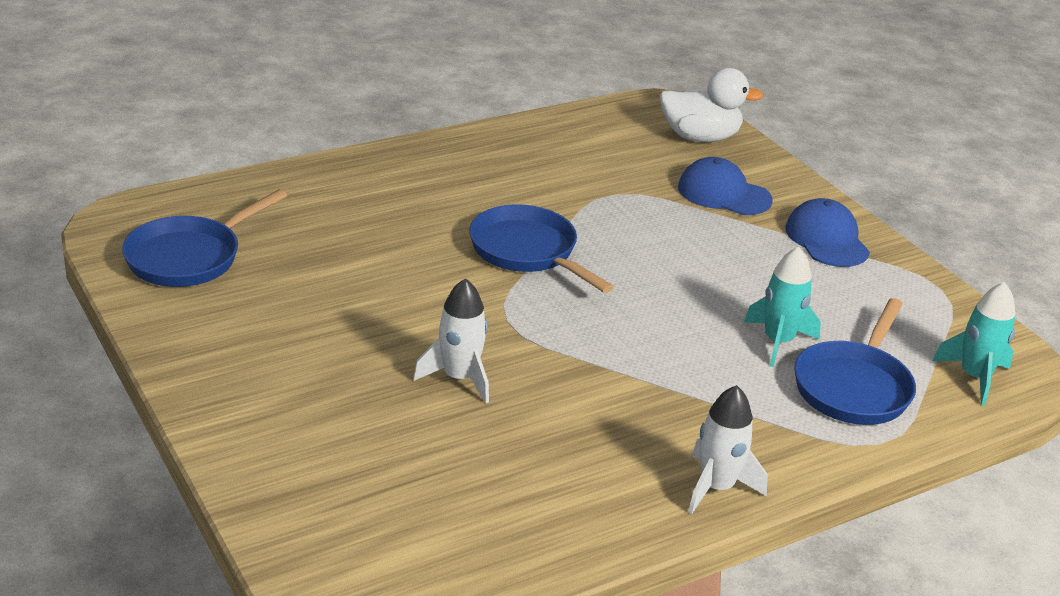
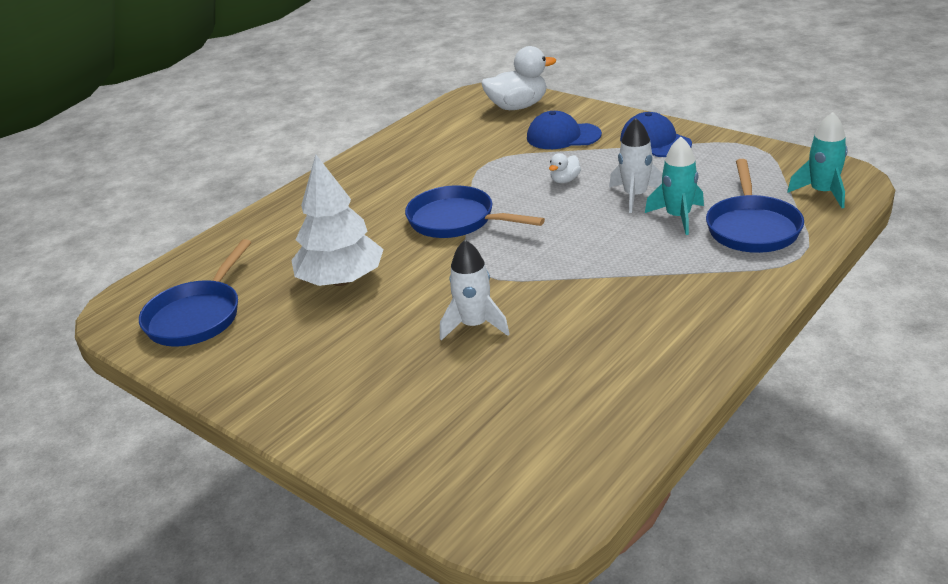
camera: 15 degrees left, 0 degrees up
white rocket [688,385,768,514] -> white rocket moved to [609,118,662,213]
none -> white tree [291,155,384,286]
none -> white duck [549,153,581,183]

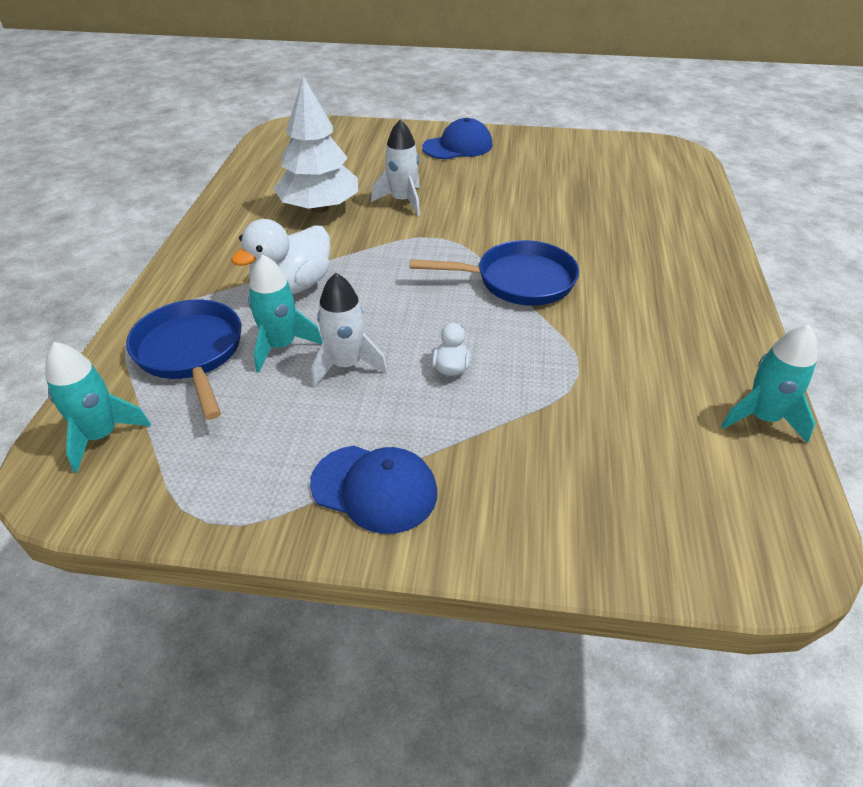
camera: 145 degrees right, 10 degrees up
blue pan [139,239,251,347] -> none
white tree [291,155,384,286] -> white tree moved to [274,76,358,213]
white duck [481,46,556,110] -> white duck moved to [231,219,330,294]
blue cap [527,111,602,149] -> blue cap moved to [422,118,493,160]
none -> turquoise rocket [721,324,817,444]

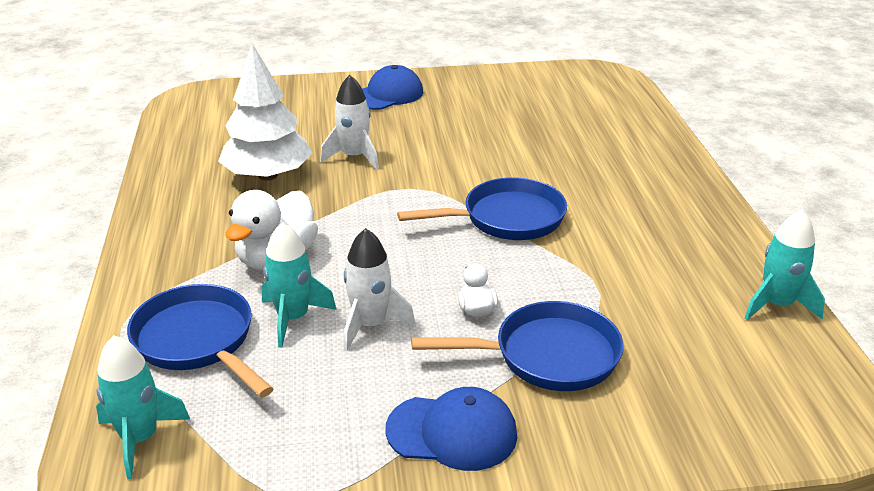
camera: 15 degrees left, 10 degrees down
none -> blue pan [411,301,624,391]

